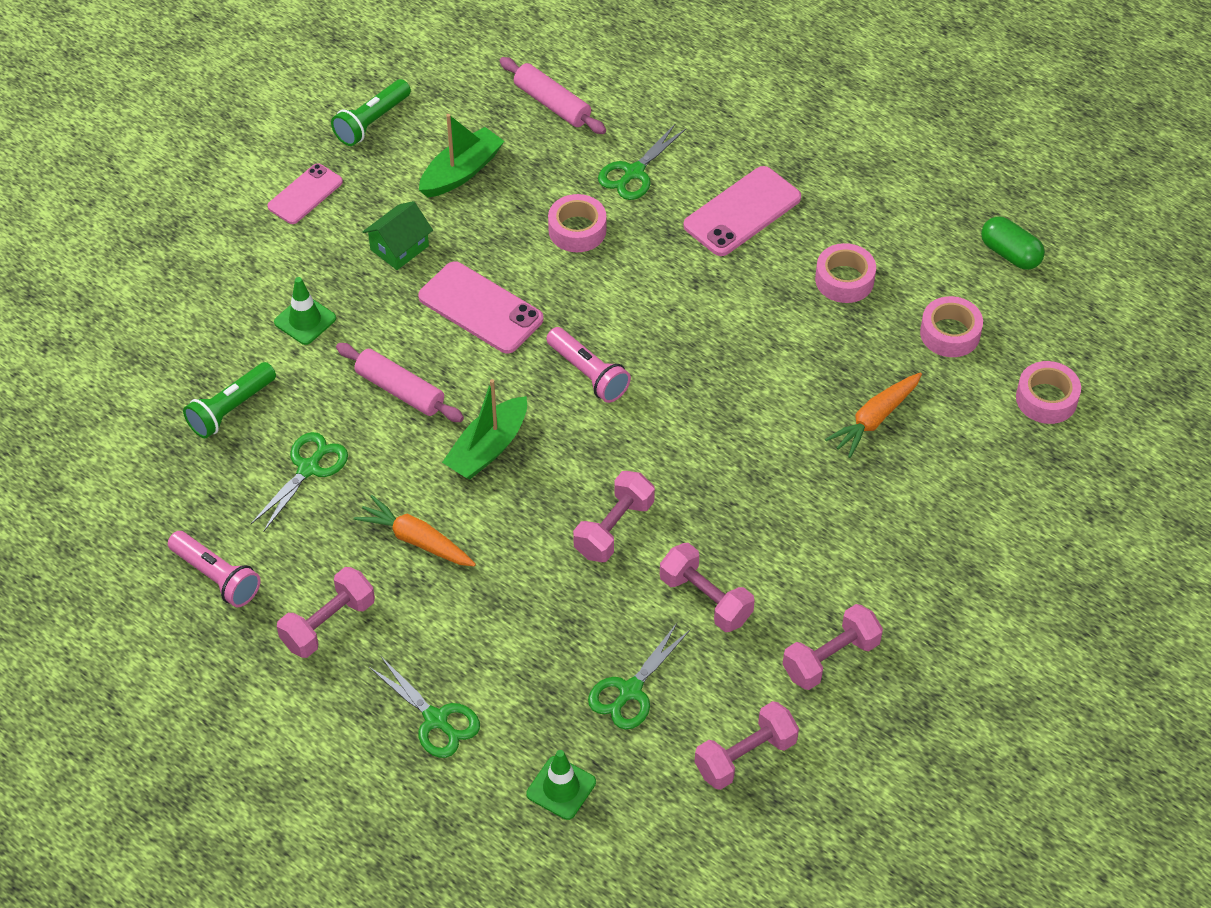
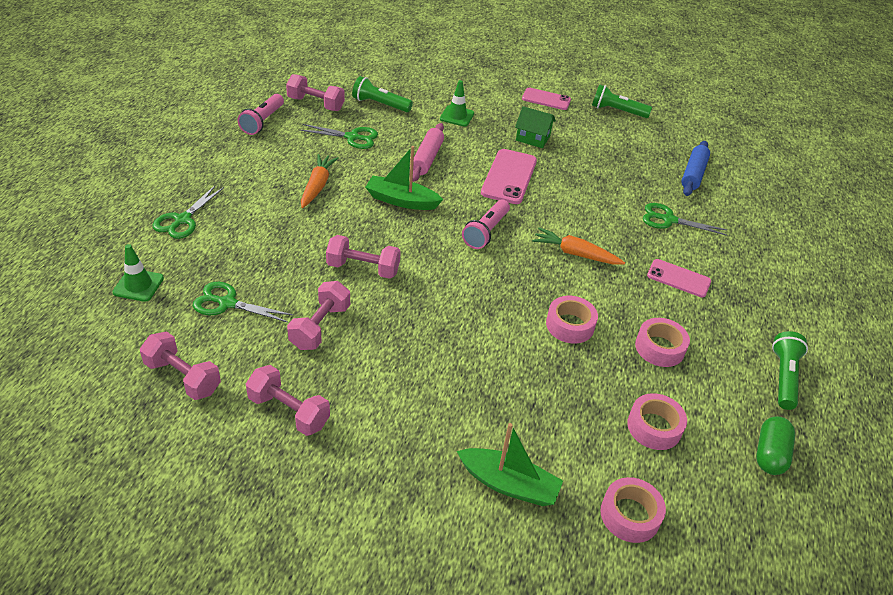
camera: 65 degrees right, 10 degrees down
pink dumbbell [277,567,375,658] -> pink dumbbell moved to [286,74,345,111]
green boat [419,114,504,197] -> green boat moved to [457,423,563,506]
pink rolling pin [499,57,606,134] -> blue rolling pin [681,141,710,196]
pink tape [548,194,606,252] -> pink tape moved to [546,296,598,344]
pink phone [683,166,801,256] -> pink phone [647,259,711,297], size x0.65
orange carrot [825,373,922,458] -> orange carrot moved to [532,227,625,265]
none -> green flashlight [772,331,808,410]

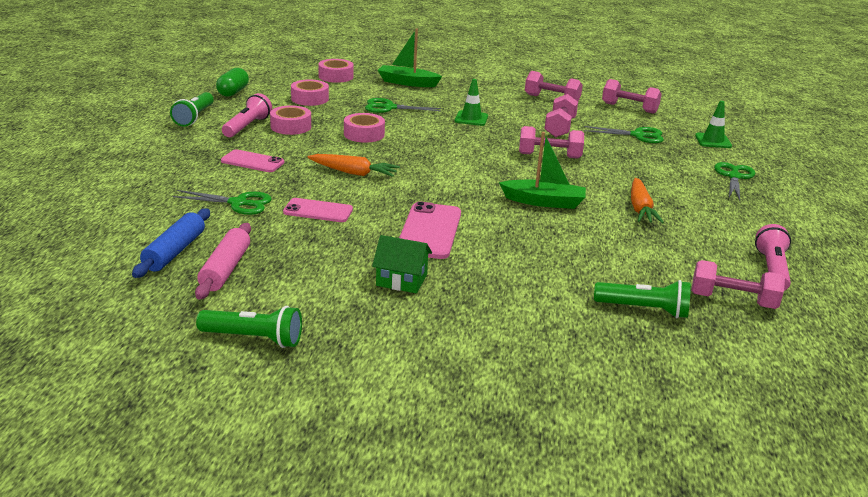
camera: 175 degrees right, 15 degrees down
green scissors [300,124,378,149] -> green scissors moved to [365,98,441,113]
pink rolling pin [412,123,444,182] -> pink rolling pin moved to [195,223,251,299]
green traffic cone [440,80,474,127] -> green traffic cone moved to [455,79,488,126]
pink flashlight [462,199,510,249] -> pink flashlight moved to [222,93,272,137]
pink phone [522,88,571,110] -> pink phone moved to [283,198,353,222]

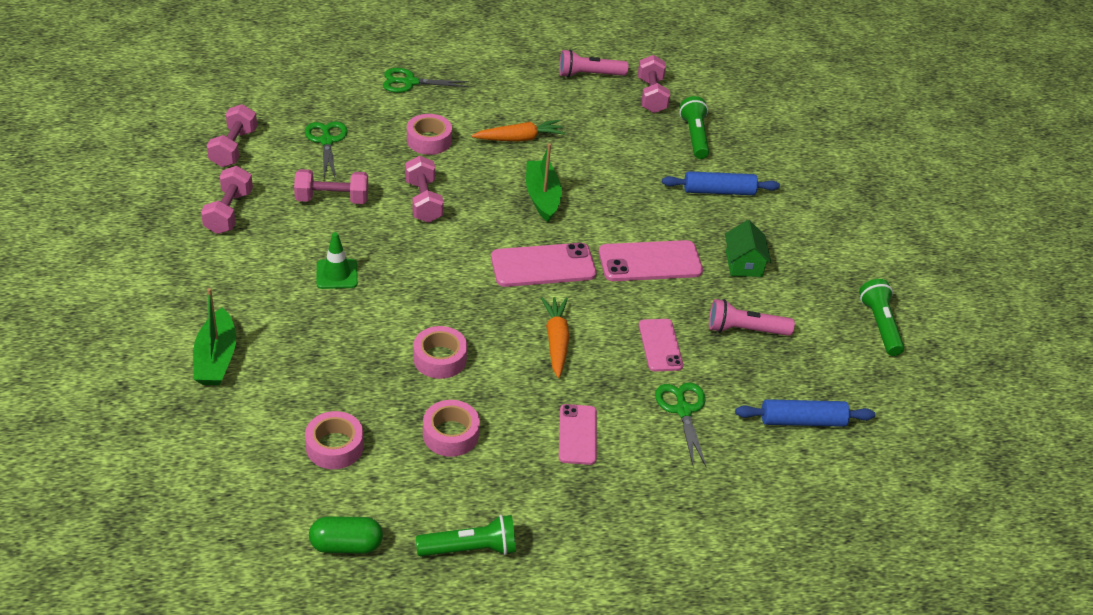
camera: 110 degrees left, 15 degrees up
pink rolling pin [195,223,251,299] -> none
pink flashlight [222,93,272,137] -> pink flashlight moved to [709,299,795,336]
pink tape [318,59,354,83] -> pink tape moved to [407,114,452,155]
green scissors [365,98,441,113] -> none
green traffic cone [695,101,732,148] -> none
none -> pink phone [491,243,596,287]
none -> blue rolling pin [662,171,780,195]

